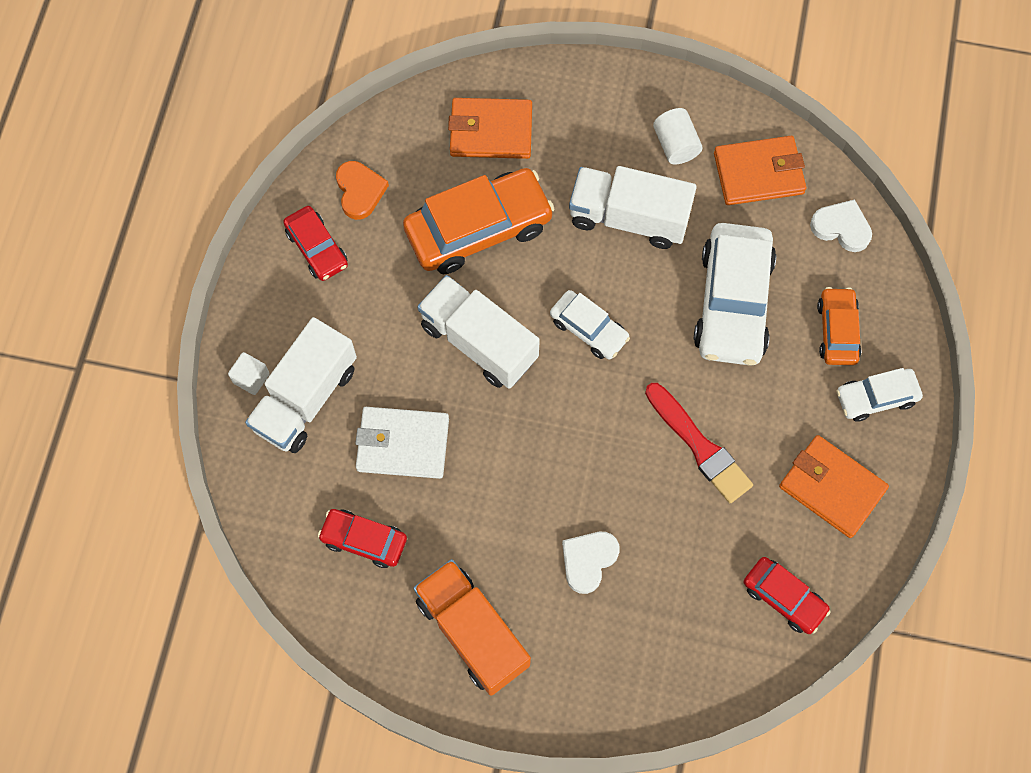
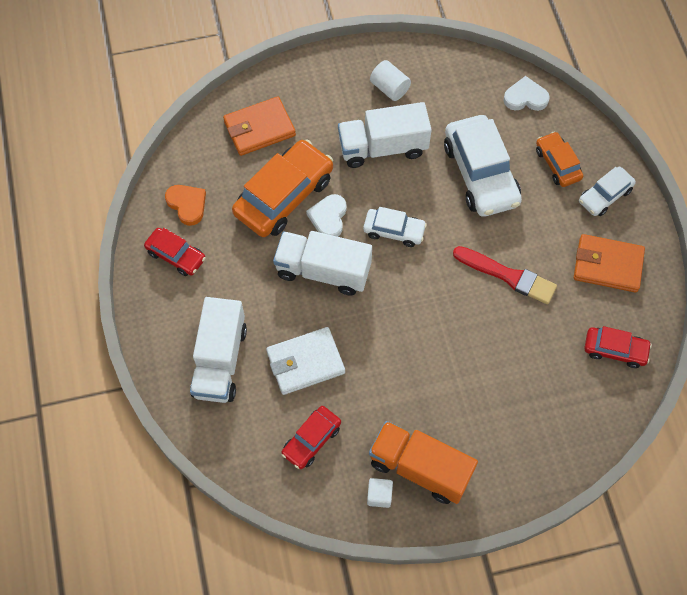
camera: 25 degrees left, 5 degrees down
white cube [228,352,270,395] -> white cube moved to [367,478,393,508]
red car [318,509,407,568] -> red car turned 45 degrees counterclockwise [281,406,341,469]
white heart [562,532,620,594] -> white heart moved to [306,194,347,237]
orange wallet [714,136,807,205] -> none

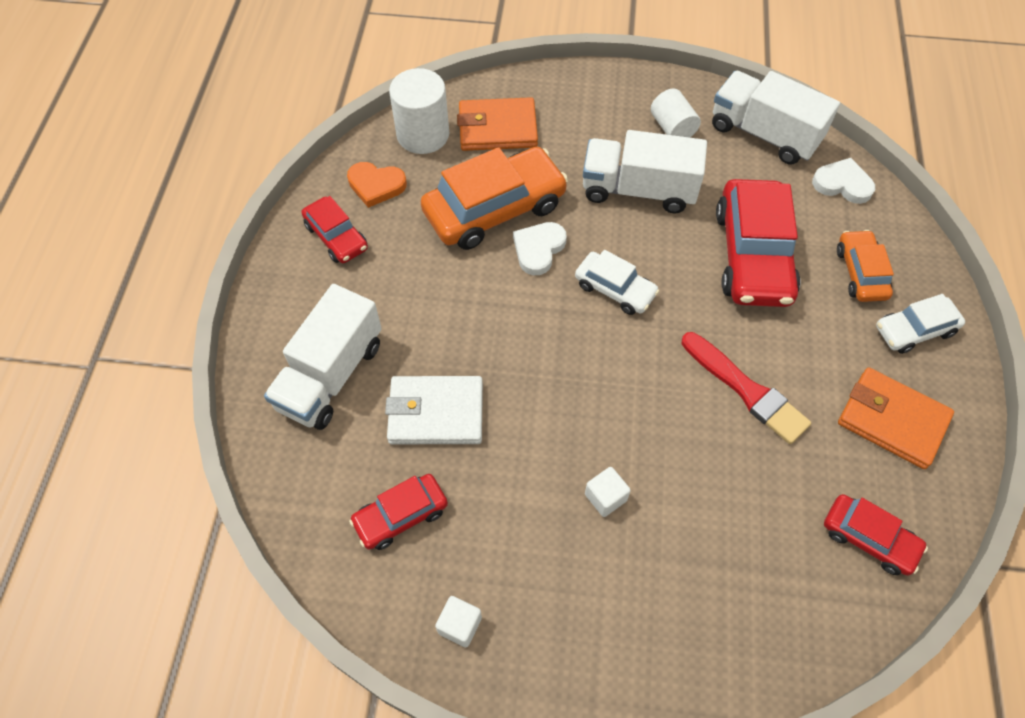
camera: 20 degrees right, 5 degrees down
orange heart [165,185,206,226] -> orange heart turned 120 degrees clockwise [347,162,407,208]
white truck [273,231,372,296] -> white truck moved to [712,71,840,164]
orange truck [369,421,478,504] -> none
white car [444,115,522,217] -> red car [716,179,800,307]
none -> white cylinder [389,68,449,154]
none -> white cube [585,467,631,517]

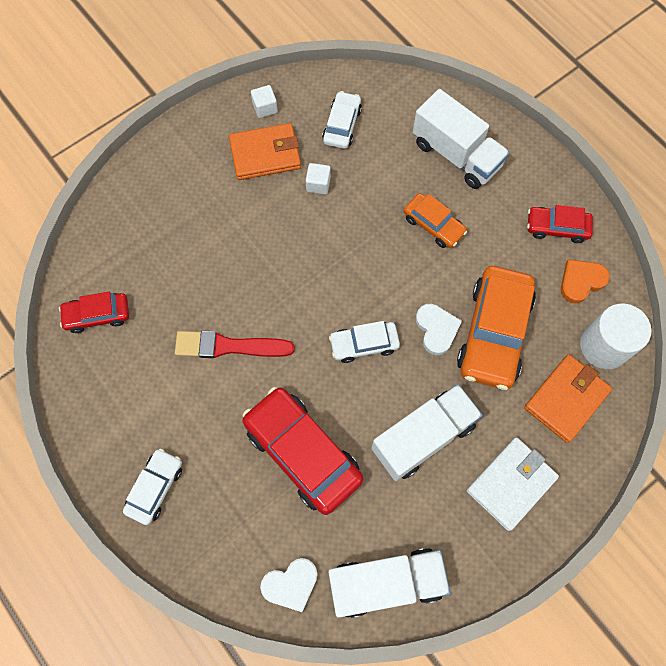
camera: 135 degrees right, 10 degrees up
white truck [264,284,382,430] -> white truck turned 150 degrees clockwise [413,89,510,189]
red car [349,474,448,550] -> white car [322,91,362,149]
white wallet [385,376,483,444] -> white wallet moved to [467,437,559,531]
white cube [585,467,631,517] -> white cube moved to [306,163,331,194]
white cylinder [651,89,701,138] -> none
orange car [837,230,894,302] -> orange car moved to [404,193,467,248]
orange wallet [838,367,954,469] -> orange wallet moved to [229,123,301,180]

